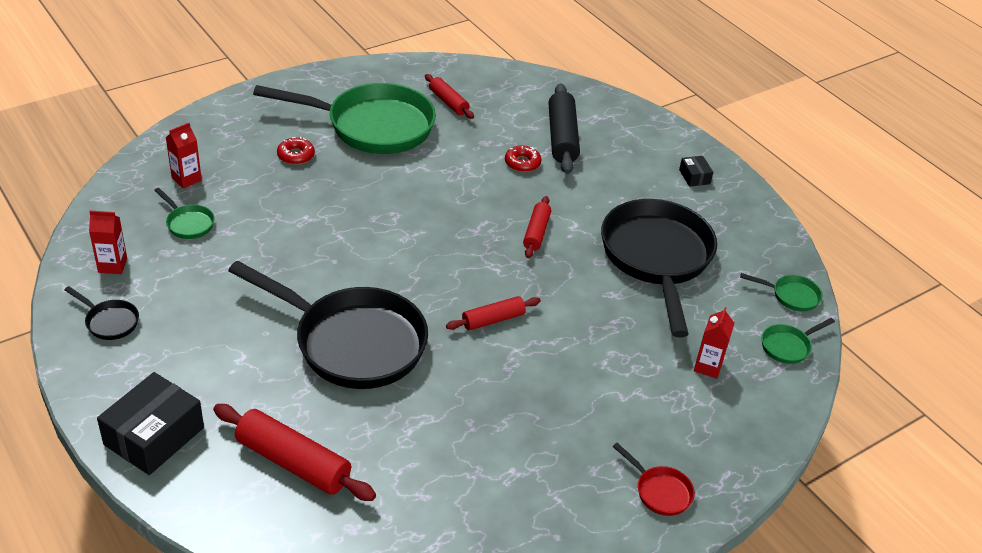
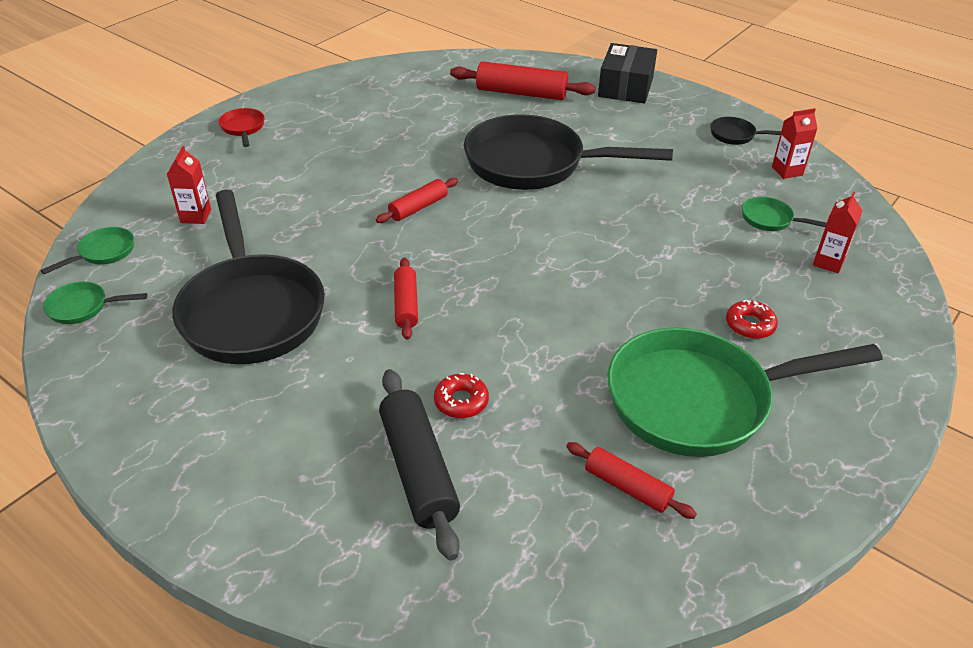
camera: 165 degrees right, 0 degrees up
red pan [612,443,695,516] -> red pan turned 45 degrees clockwise [219,108,265,147]
black box [679,156,713,187] -> none

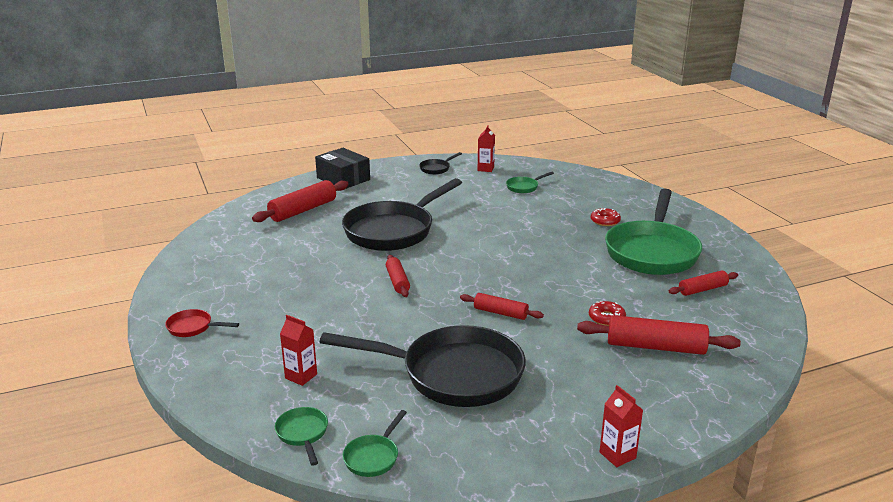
camera: 60 degrees left, 15 degrees down
black rolling pin [379,369,460,561] -> red rolling pin [577,315,741,355]
red carton [813,192,863,273] -> red carton moved to [599,385,643,467]

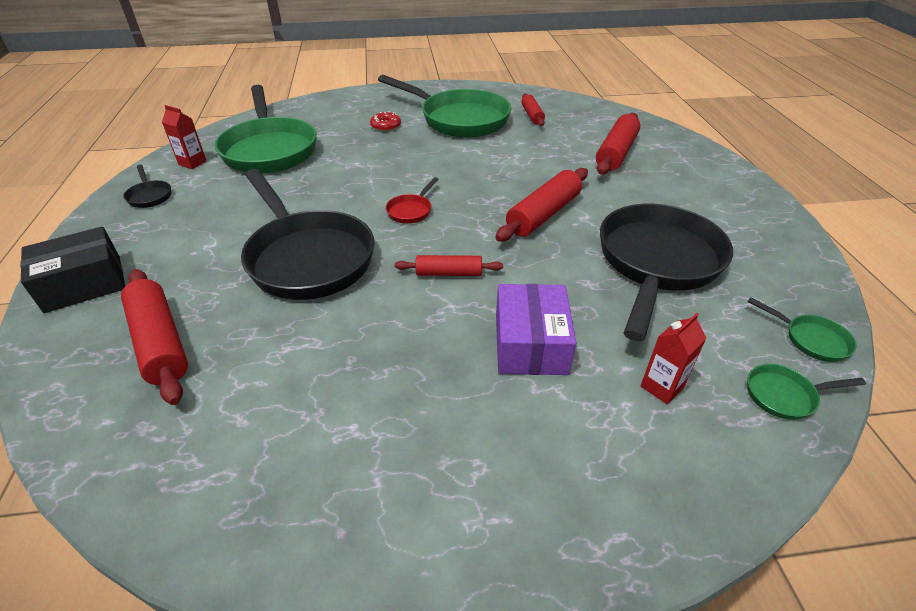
camera: 75 degrees left, 15 degrees up
red pan [165,309,239,337] -> red pan moved to [386,177,439,224]
red rolling pin [460,293,544,320] -> red rolling pin [495,168,588,242], size x1.68
green pan [506,172,554,193] -> green pan [214,85,317,174], size x2.49
red donut [589,301,626,326] -> none
red carton [599,385,643,467] -> none
none -> purple box [496,284,576,375]

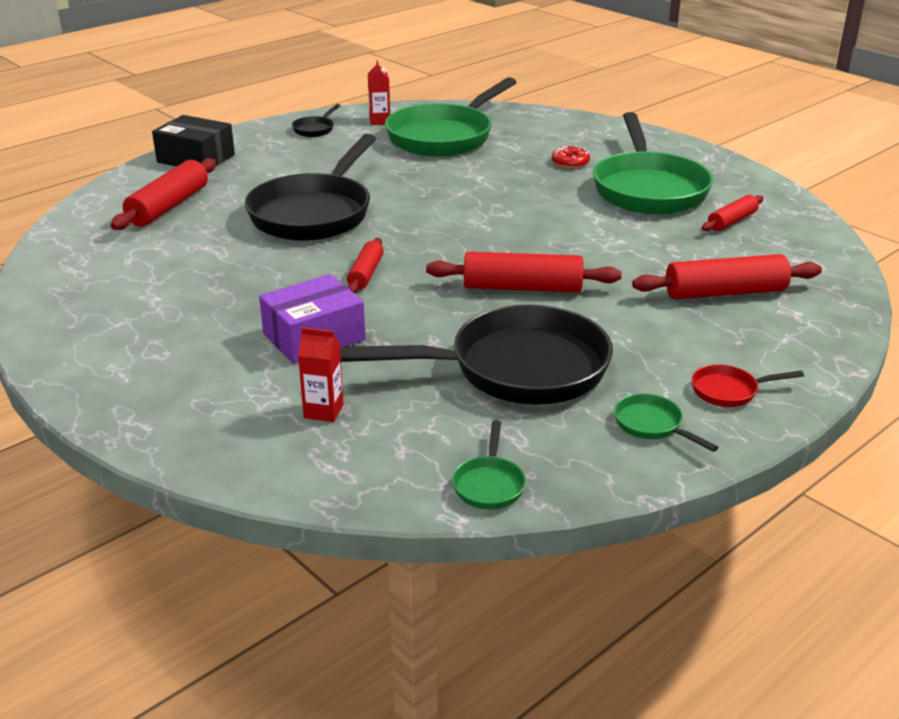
camera: 55 degrees right, 10 degrees down
red pan [386,177,439,224] -> red pan moved to [692,364,804,407]
red rolling pin [395,255,503,276] -> red rolling pin turned 45 degrees clockwise [347,238,384,293]
green pan [747,364,866,420] -> green pan moved to [614,393,718,452]

